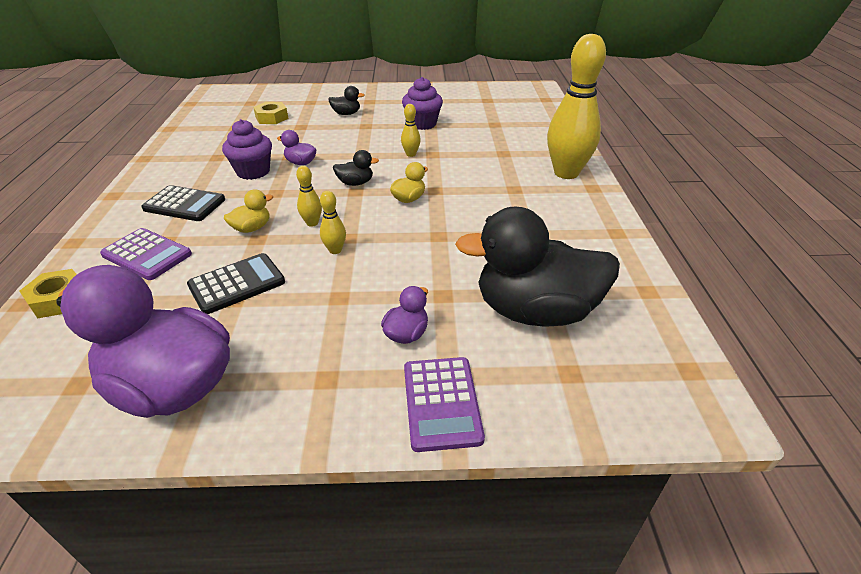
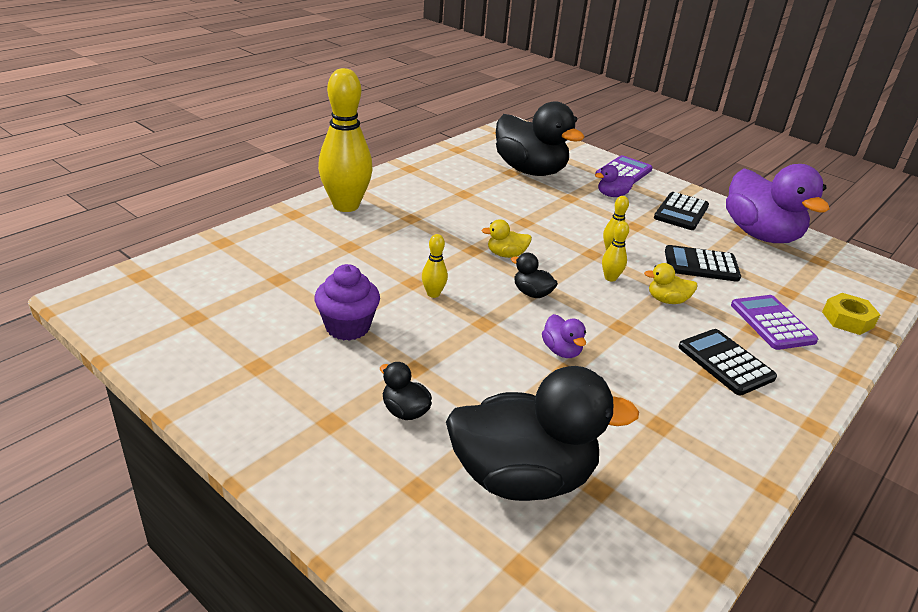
camera: 140 degrees left, 5 degrees down
purple cupcake [222,119,272,180] -> none
yellow nut [253,102,288,124] -> black duck [446,366,639,501]
none -> black calculator [654,192,709,230]

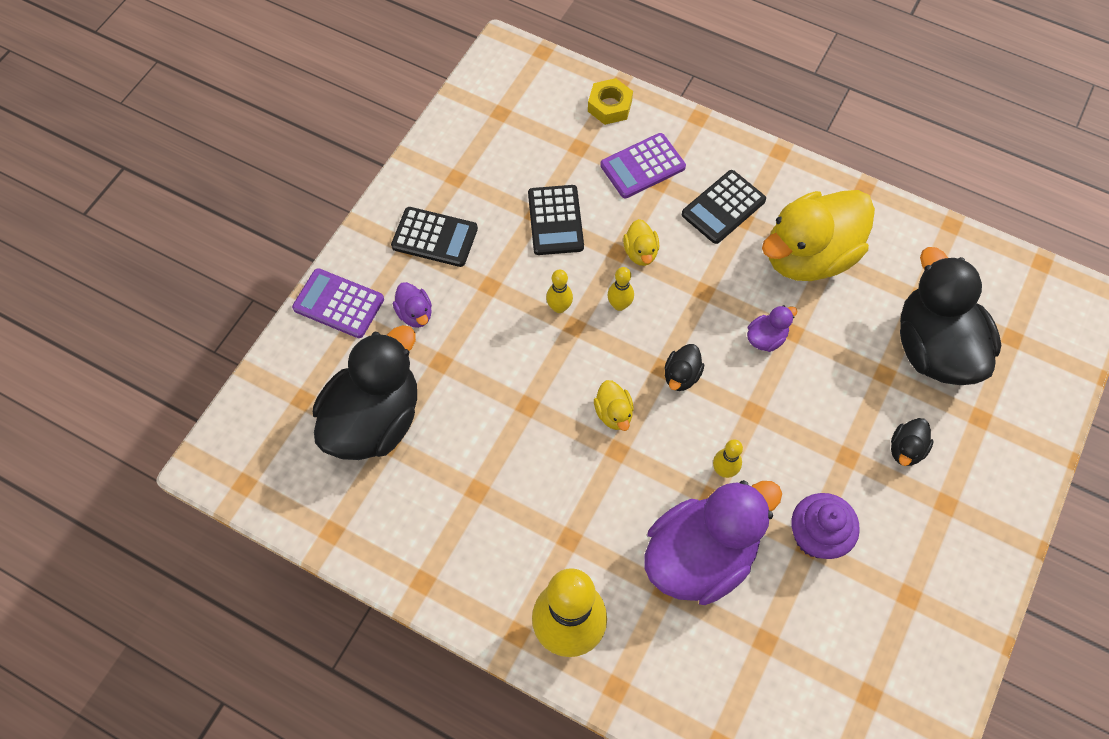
camera: 100 degrees left, 30 degrees up
purple duck [726,164,830,243] -> purple duck moved to [644,480,782,605]
none -> yellow duck [762,190,875,281]

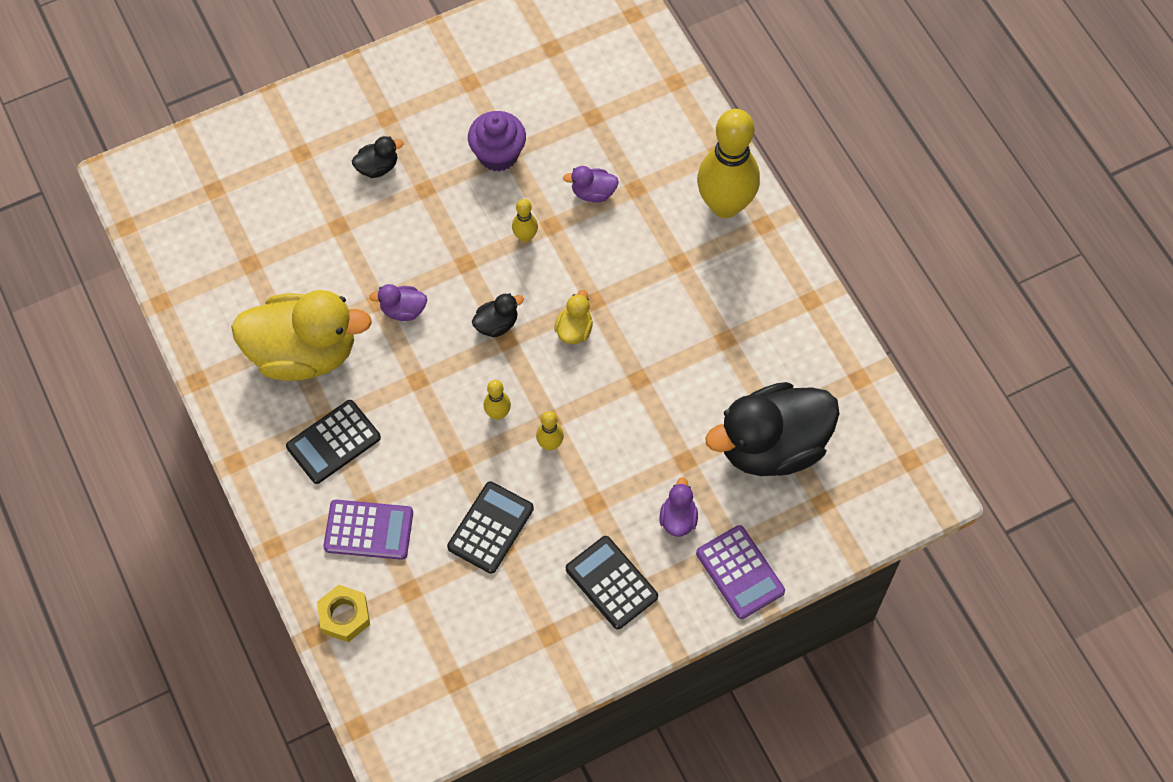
camera: 145 degrees left, 0 degrees up
yellow duck [623,219,659,266] -> none
purple duck [644,480,782,605] -> purple duck [563,166,619,203], size x0.41
black calculator [682,170,766,244] -> black calculator turned 150 degrees clockwise [286,400,381,484]
black duck [900,247,1001,385] -> none

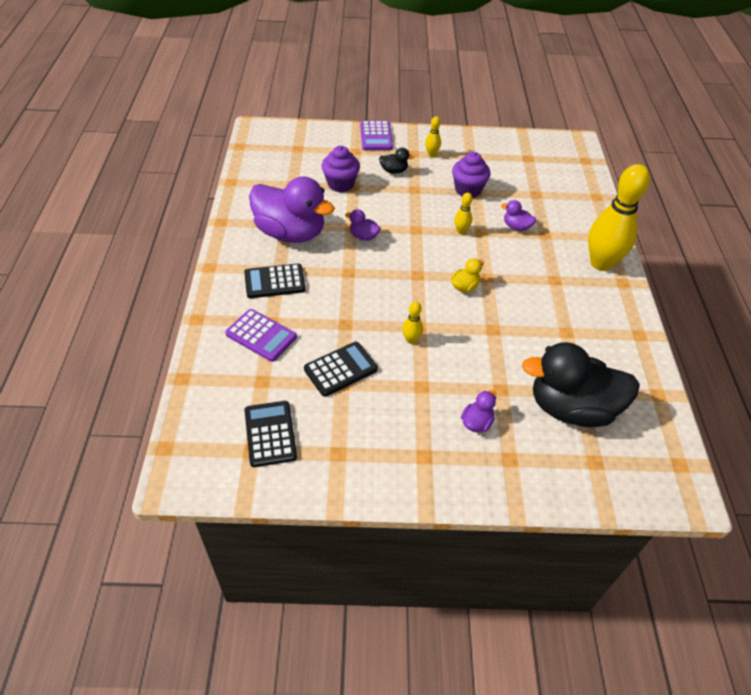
camera: 25 degrees right, 15 degrees down
yellow duck [231,290,372,381] -> purple duck [249,176,335,243]
yellow nut [317,585,370,642] -> none
black duck [472,293,524,338] -> none
yellow bowling pin [483,380,511,420] -> yellow bowling pin moved to [425,116,441,157]
black calculator [566,536,658,629] -> black calculator moved to [245,401,297,467]
purple calculator [696,525,785,619] -> purple calculator moved to [360,121,393,150]
none -> purple cupcake [322,146,360,192]

